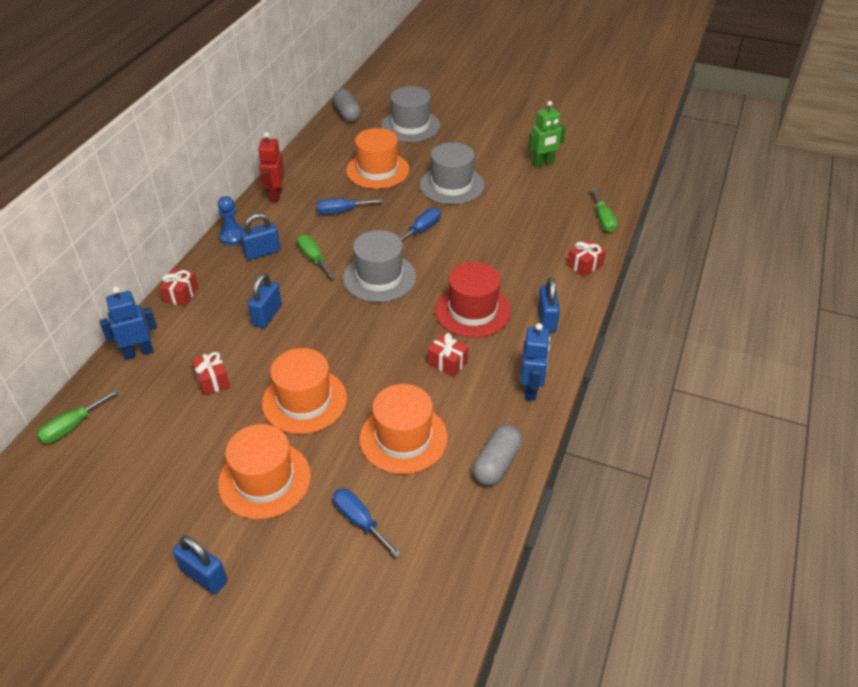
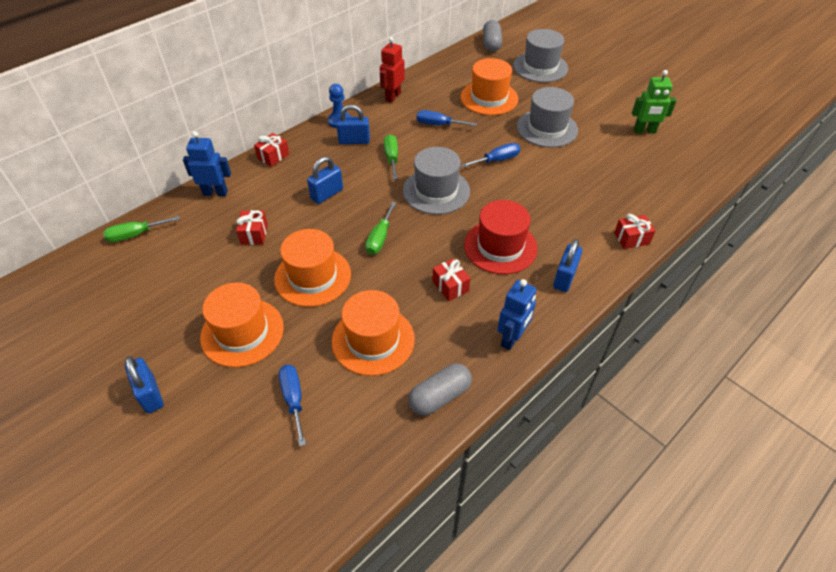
camera: 25 degrees right, 5 degrees up
green screwdriver [591,188,617,232] -> green screwdriver moved to [365,202,396,255]

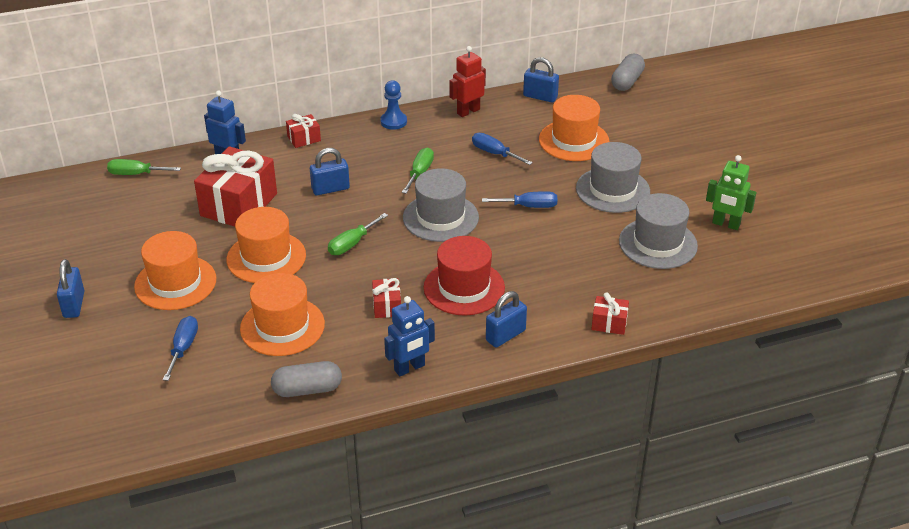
camera: 25 degrees right, 10 degrees down
red gift [236,210,268,245] -> red gift [194,146,277,226], size x2.16
blue padlock [336,105,370,144] -> blue padlock moved to [523,57,559,103]
grey hat [513,29,568,82] -> grey hat moved to [619,193,698,269]

